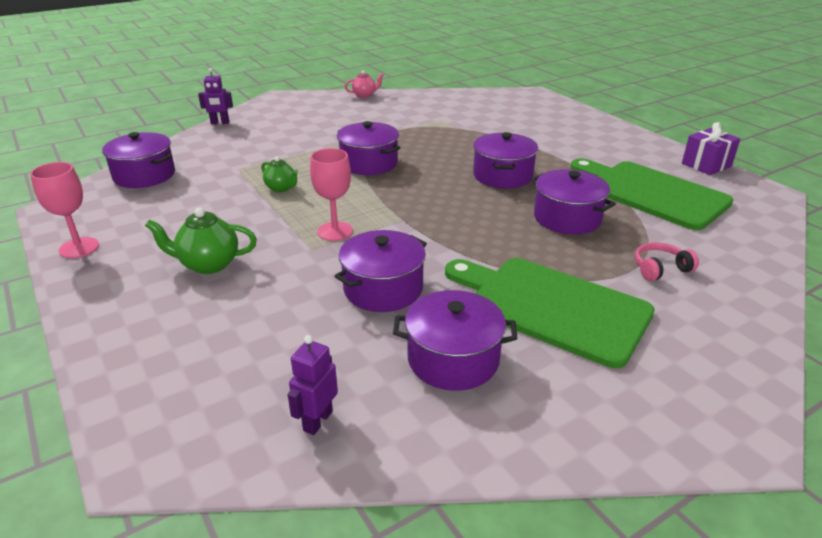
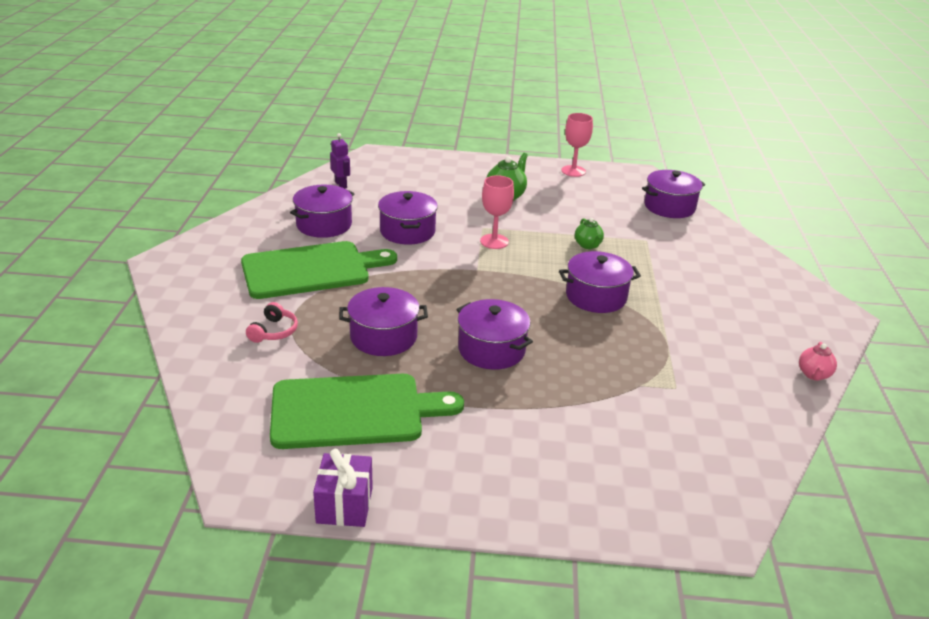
camera: 125 degrees right, 0 degrees up
purple robot [198,68,233,124] -> none
green teapot [261,157,298,192] -> green teapot turned 90 degrees counterclockwise [575,218,604,249]

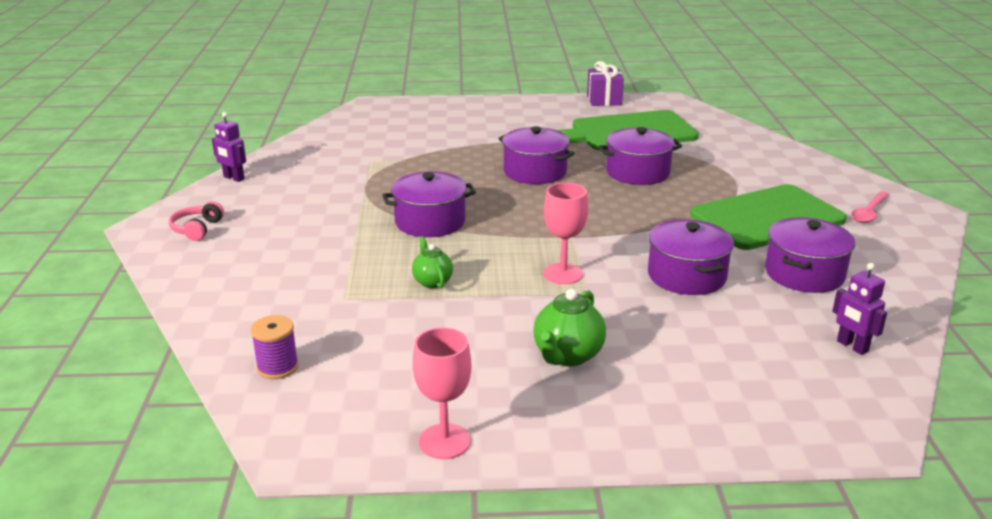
camera: 175 degrees right, 5 degrees down
pink headphones [246,302,298,343] -> pink headphones moved to [169,201,224,241]
purple pot [642,170,705,218] -> purple spool [251,315,299,379]
pink teapot [799,342,837,381] -> purple robot [212,112,246,182]
none -> pink spoon [851,191,890,223]

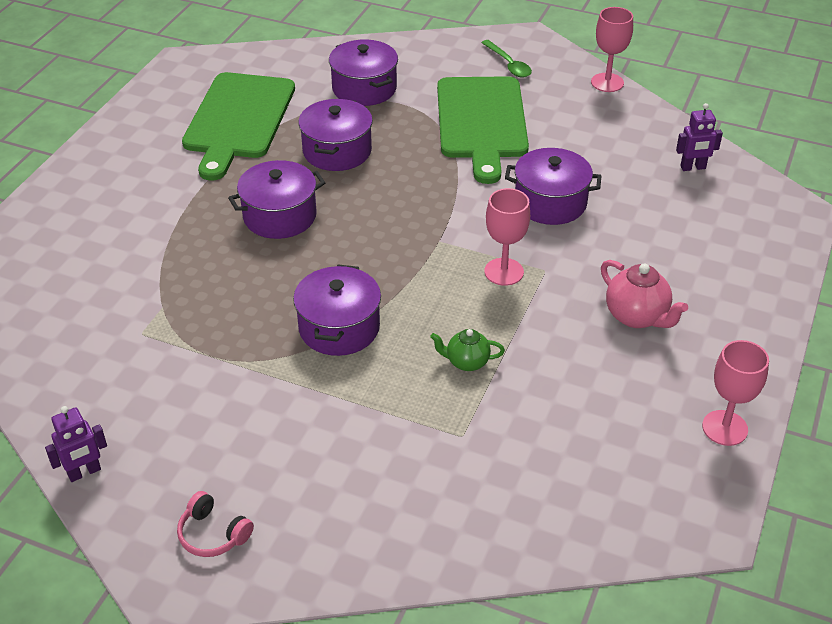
camera: 65 degrees left, 15 degrees up
purple spool [251,315,299,379] -> none
green teapot [533,289,606,367] -> pink teapot [601,260,688,328]
purple gift [587,61,624,106] -> none
purple pot [765,217,855,293] -> purple pot moved to [329,39,398,106]
pink spoon [851,191,890,223] -> green spoon [481,40,532,78]
none -> pink goblet [591,7,633,92]

